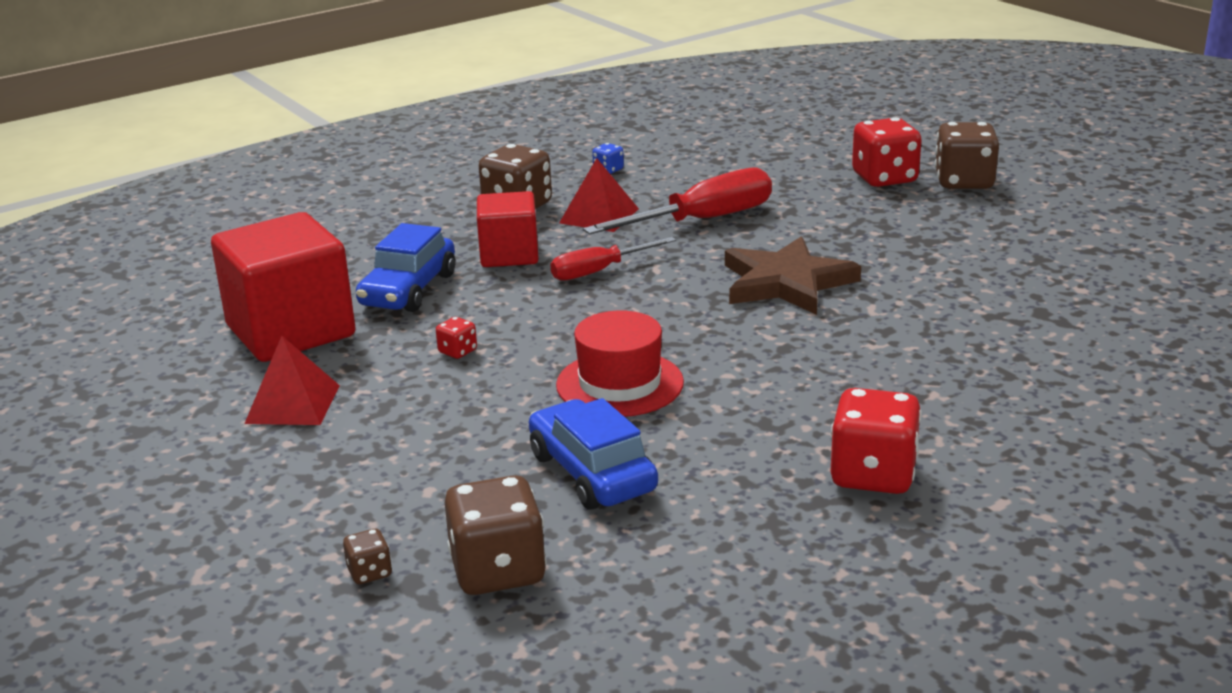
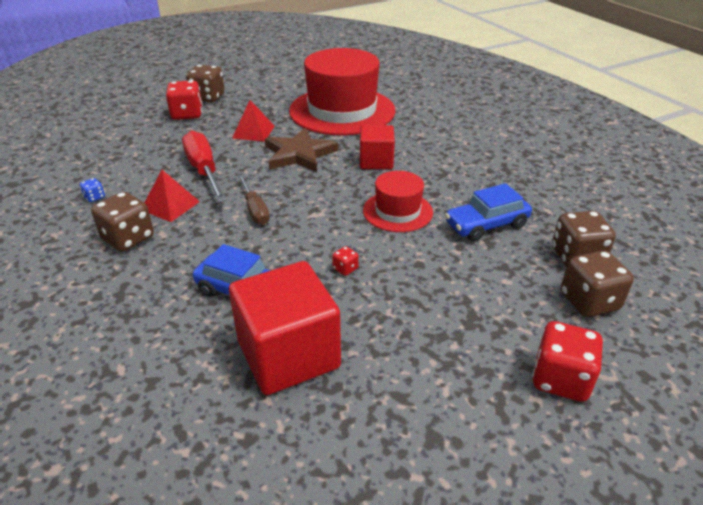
camera: 85 degrees left, 10 degrees up
red pyramid [244,336,340,425] -> red pyramid moved to [232,100,275,142]
brown dice [343,529,392,584] -> brown dice [561,251,634,317], size x2.18
red cube [477,191,539,267] -> red cube moved to [360,125,395,169]
red screwdriver [550,237,676,281] -> brown screwdriver [238,175,270,225]
red dice [830,388,922,494] -> red dice moved to [532,321,603,402]
none -> red hat [289,48,395,135]

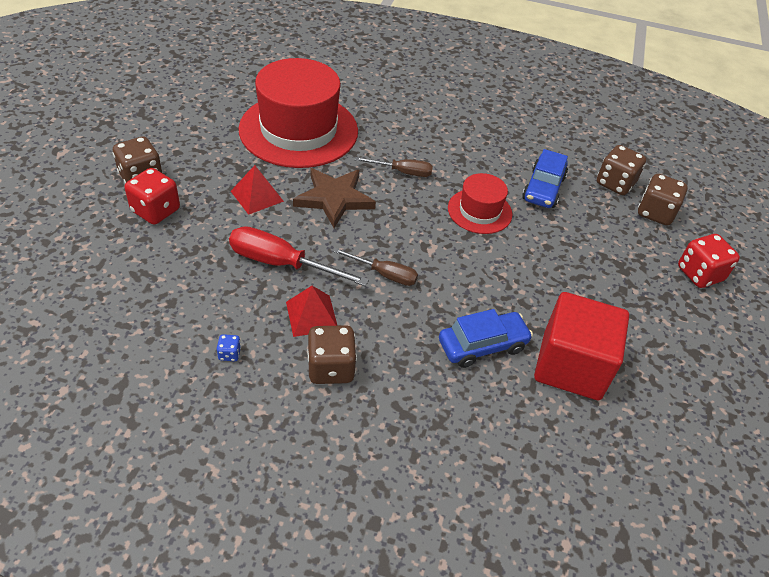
camera: 50 degrees left, 10 degrees up
red dice [332,246,359,276] -> none
red cube [360,125,395,169] -> brown screwdriver [355,157,433,177]

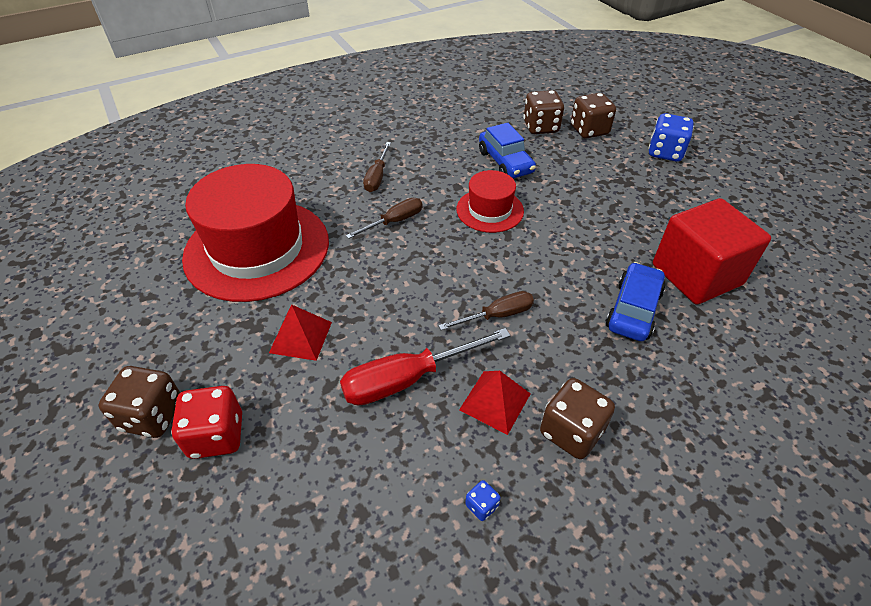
camera: 40 degrees left, 0 degrees up
brown star [293,168,376,228] -> none
red dice [678,234,740,288] -> blue dice [648,113,694,161]
none -> brown screwdriver [363,142,391,192]

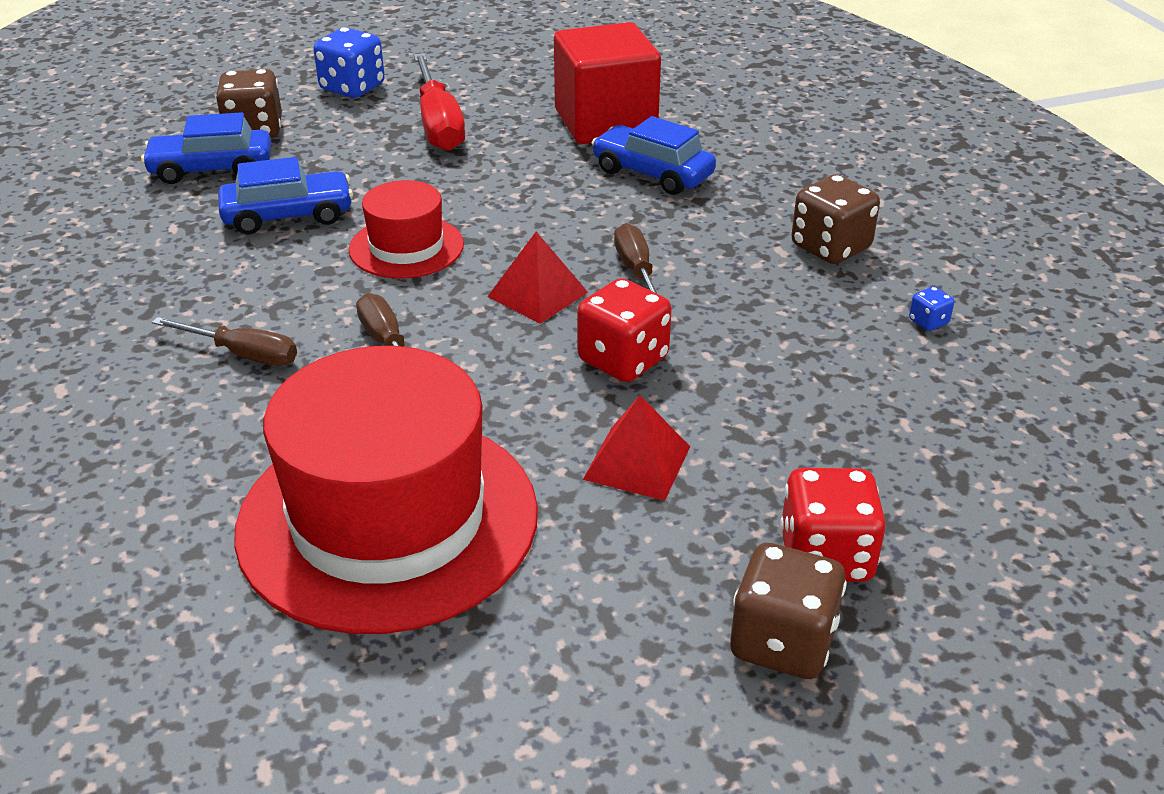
camera: 80 degrees left, 10 degrees down
red screwdriver [340,328,511,405] -> red screwdriver moved to [413,53,465,151]
red pyramid [459,371,530,435] -> red pyramid moved to [487,232,588,324]
brown dice [523,90,564,134] -> blue car [141,112,272,184]
none -> red dice [577,278,671,382]

